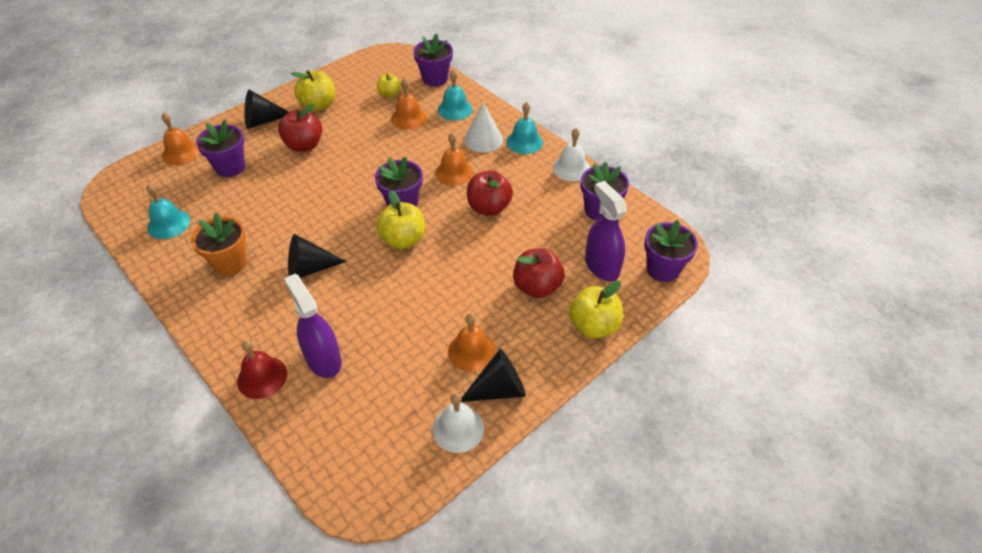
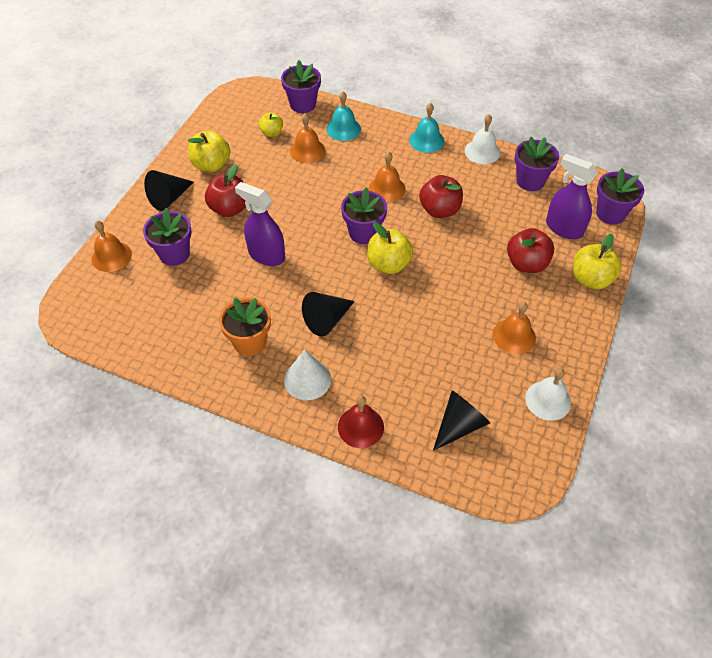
camera: 25 degrees left, 5 degrees up
turquoise bell [146,184,190,239] -> none
purple spray bottle [284,274,342,378] -> purple spray bottle moved to [235,182,285,266]
black cone [461,349,526,402] -> black cone moved to [433,391,490,451]
white cone [464,102,503,152] -> white cone moved to [284,350,331,400]

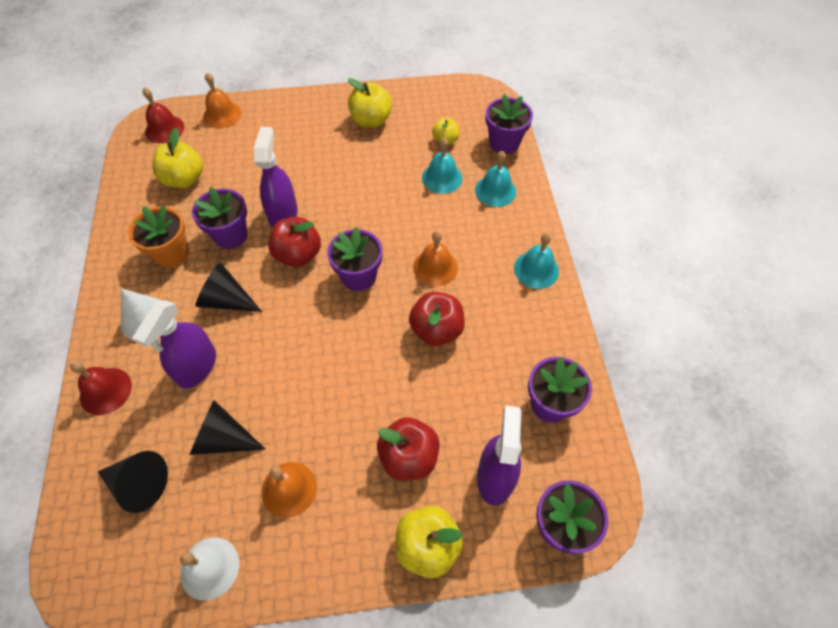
camera: 60 degrees right, 5 degrees up
purple flower pot [143,208,192,266] -> purple flower pot moved to [192,187,248,249]
black cone [144,170,194,211] -> black cone moved to [190,400,266,455]
red apple [205,164,246,217] -> red apple moved to [268,217,321,267]
orange bell [290,113,325,163] -> turquoise bell [422,138,463,194]
yellow apple [367,222,413,274] -> yellow apple moved to [153,128,203,188]
white bell [465,114,500,164] -> none
none -> purple spray bottle [132,300,216,389]
none -> red bell [143,87,185,143]

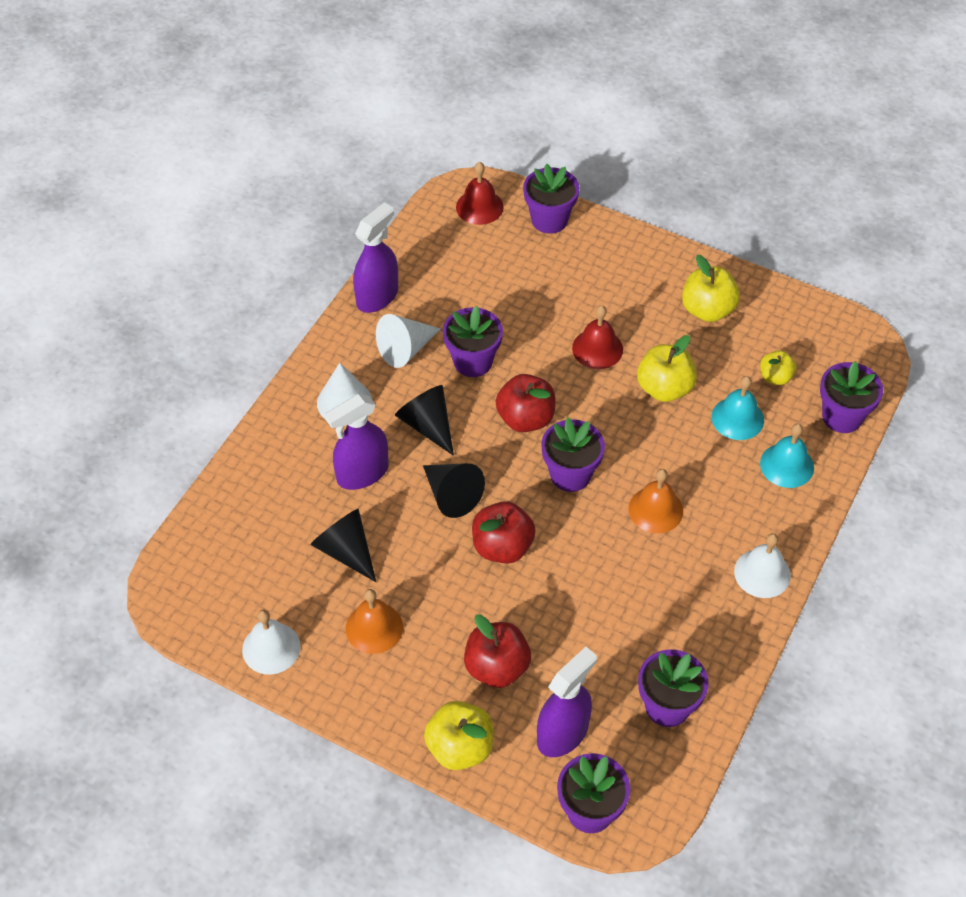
camera: 35 degrees right, 5 degrees down
red bell [70,361,132,415] -> red bell moved to [572,305,623,369]
black cone [98,451,168,513] -> black cone moved to [423,463,485,518]
orange flower pot [128,205,189,268] -> white cone [376,314,440,368]
yellow apple [153,128,203,188] -> yellow apple moved to [637,335,697,402]
orange bell [203,73,242,128] -> purple flower pot [523,164,579,234]
purple spray bottle [254,127,298,228] -> purple spray bottle moved to [353,202,398,313]
red apple [409,292,465,346] -> red apple moved to [472,501,536,564]
turquoise bell [514,233,559,289] -> white bell [734,533,791,598]

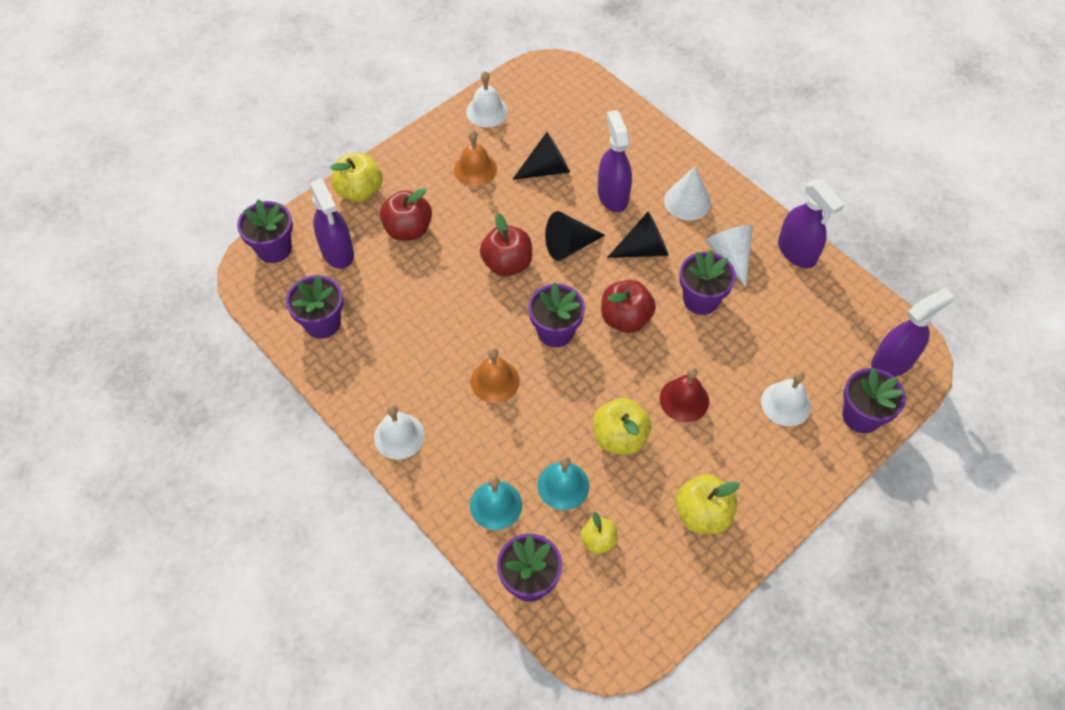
camera: 110 degrees right, 5 degrees up
red bell [456,162,504,225] -> purple spray bottle [871,288,954,377]
none -> white bell [761,371,811,426]

